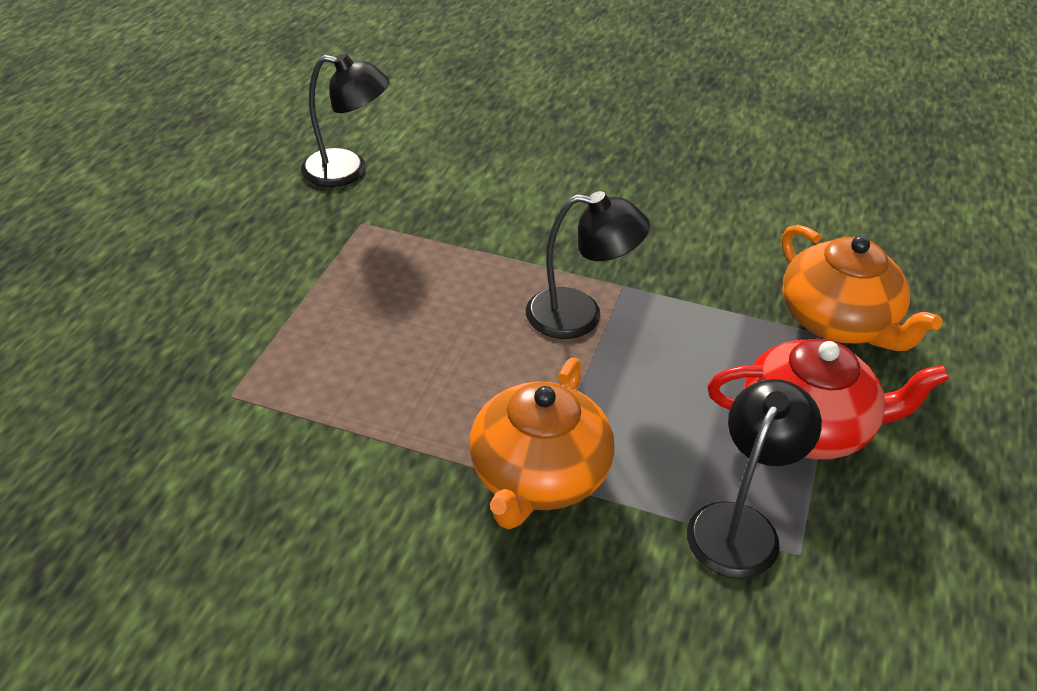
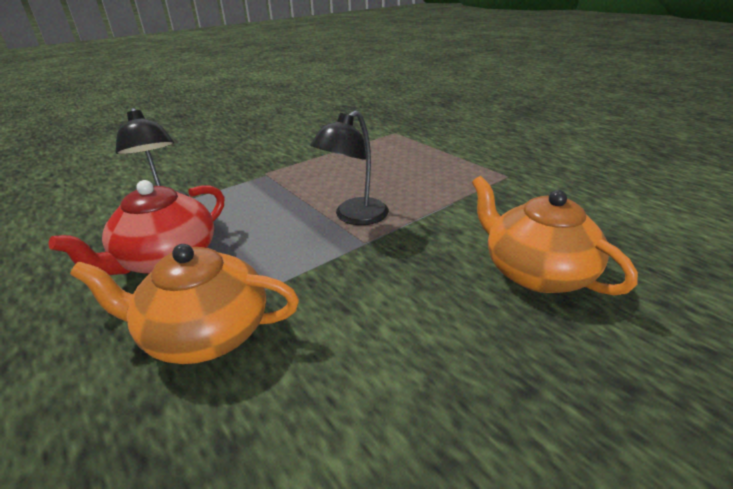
camera: 125 degrees right, 10 degrees down
black lamp [301,53,390,187] -> none
orange teapot [469,358,614,529] -> orange teapot moved to [472,176,638,296]

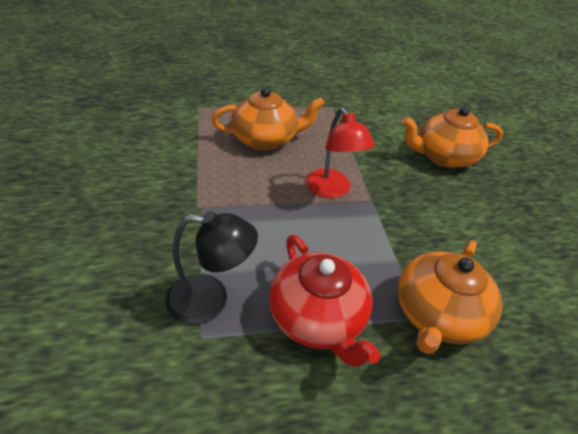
camera: 65 degrees left, 10 degrees up
black lamp [310,110,389,225] -> red lamp [306,108,375,198]
none -> orange teapot [212,87,325,150]

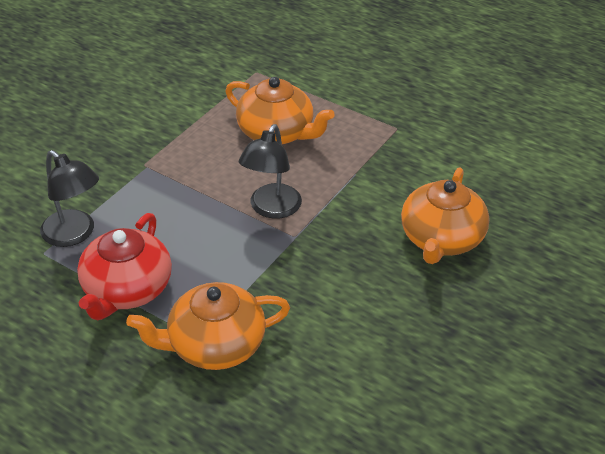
camera: 45 degrees right, 0 degrees up
red lamp [306,108,375,198] -> black lamp [239,124,302,219]
orange teapot [402,106,503,168] -> orange teapot turned 105 degrees counterclockwise [401,167,490,264]

